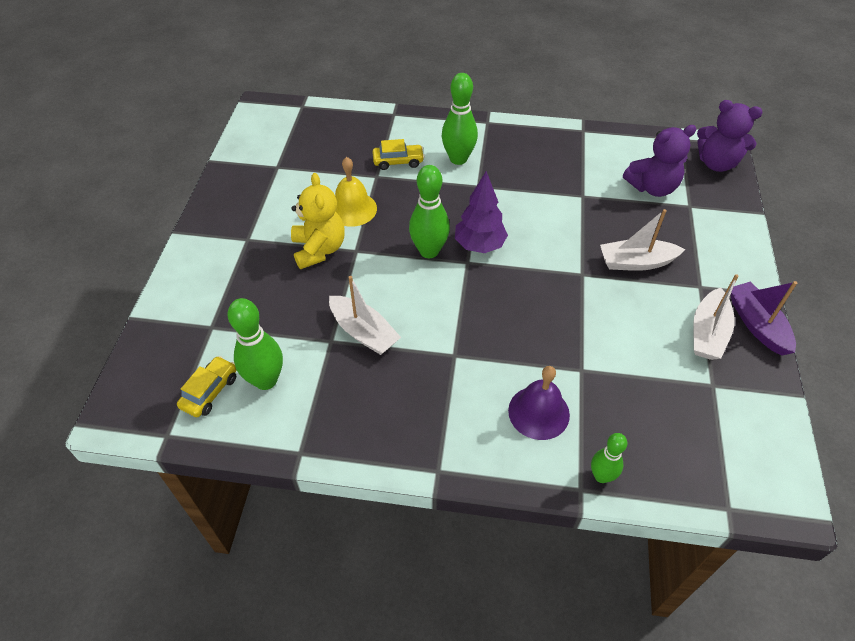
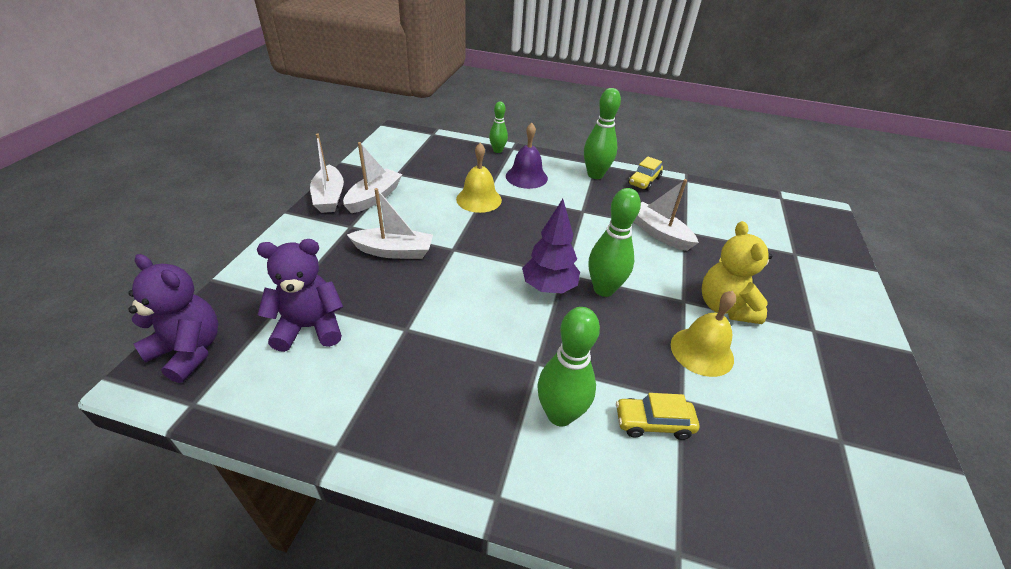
camera: 175 degrees left, 10 degrees down
yellow car [177,356,237,417] -> yellow car moved to [628,156,663,191]
green bowling pin [228,298,283,390] -> green bowling pin moved to [584,88,621,179]
purple boat [730,281,797,356] -> white boat [310,134,344,213]
none -> yellow bell [456,143,502,213]

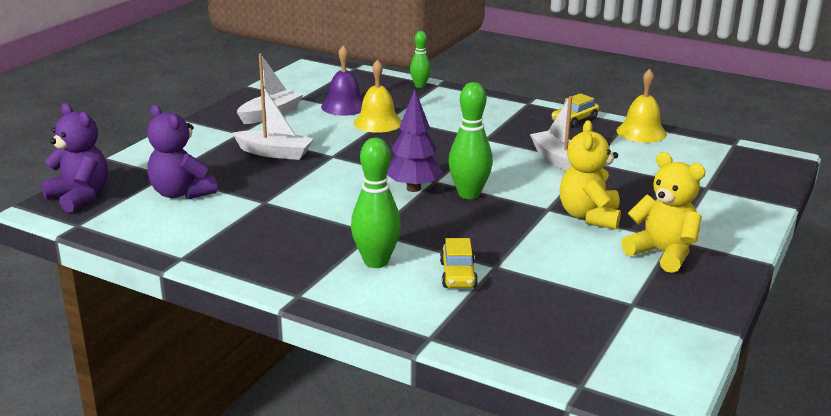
camera: 15 degrees right, 15 degrees down
purple teddy bear [257,239,343,352] -> purple teddy bear turned 135 degrees counterclockwise [147,105,217,199]
white boat [310,134,344,213] -> none
purple bell [506,123,548,189] -> purple bell moved to [321,45,363,116]
green bowling pin [584,88,621,179] -> none
yellow car [616,393,699,440] -> yellow car turned 105 degrees counterclockwise [440,238,478,288]
yellow bell [671,291,736,377] -> yellow bell moved to [617,69,667,143]
none -> yellow teddy bear [621,152,706,273]

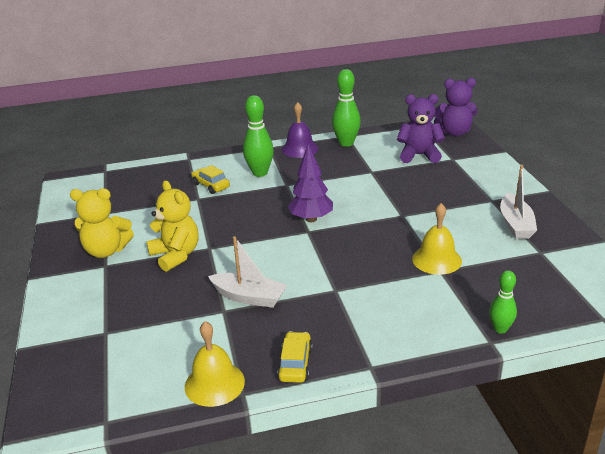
camera: 140 degrees right, 5 degrees up
white boat [233,84,314,160] -> none
purple bell [321,45,363,116] -> purple bell moved to [281,102,319,158]
green bowling pin [448,82,493,199] -> green bowling pin moved to [332,69,361,147]

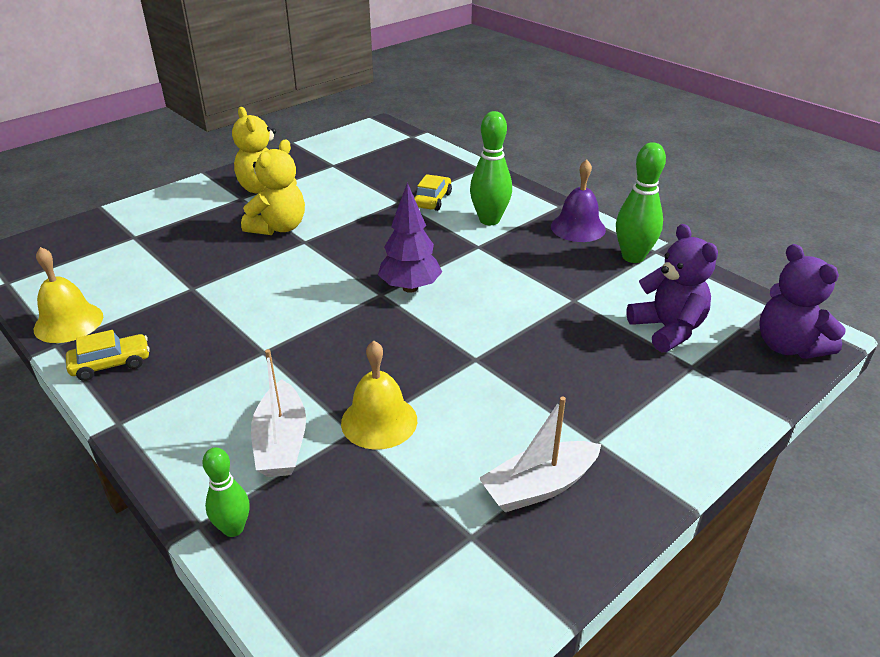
camera: 60 degrees right, 5 degrees up
white boat [208,236,287,308] -> white boat moved to [251,349,306,477]

